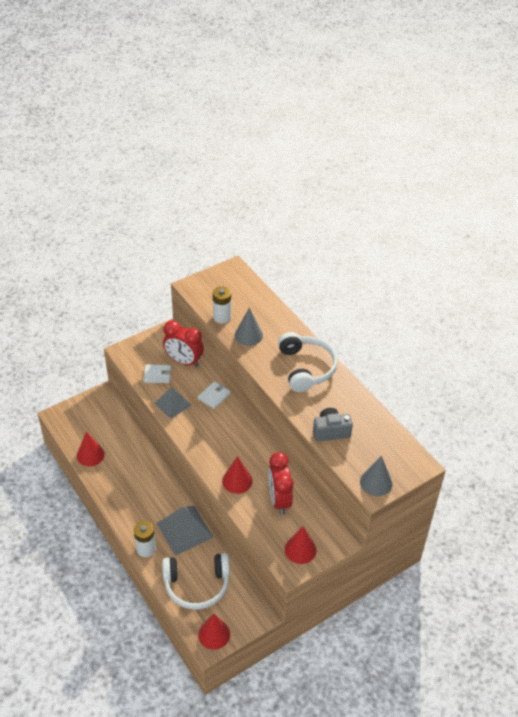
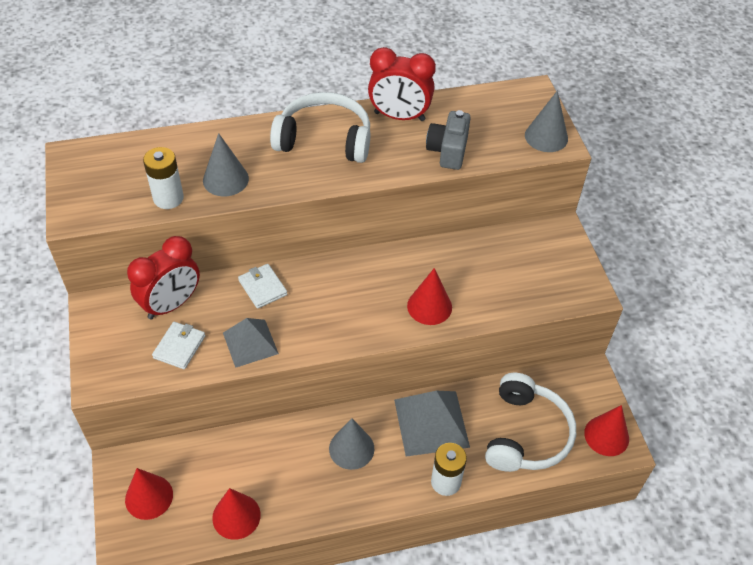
camera: 70 degrees left, 5 degrees up
red clock [268,452,294,515] -> red clock moved to [368,47,436,121]
red cone [285,526,317,564] -> red cone moved to [125,468,173,520]
none -> grey cone [329,418,374,470]

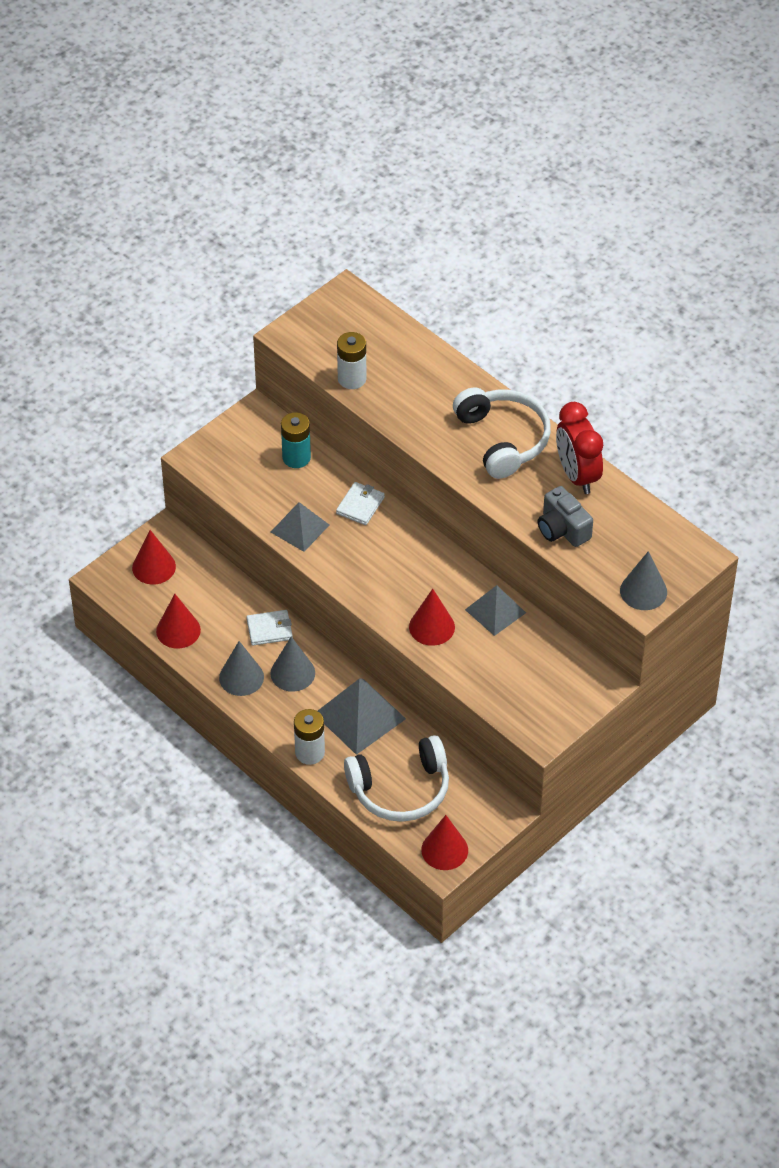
camera: 60 degrees right, 0 degrees up
red clock [127,236,200,320] -> turquoise battery [281,412,311,468]
white wallet [152,322,205,369] -> white wallet moved to [246,610,293,645]
grey cone [203,133,249,196] -> grey cone moved to [219,641,264,696]
grey camera [426,110,471,170] -> grey camera turned 105 degrees counterclockwise [538,486,593,547]
none -> grey pyramid [465,585,526,636]

